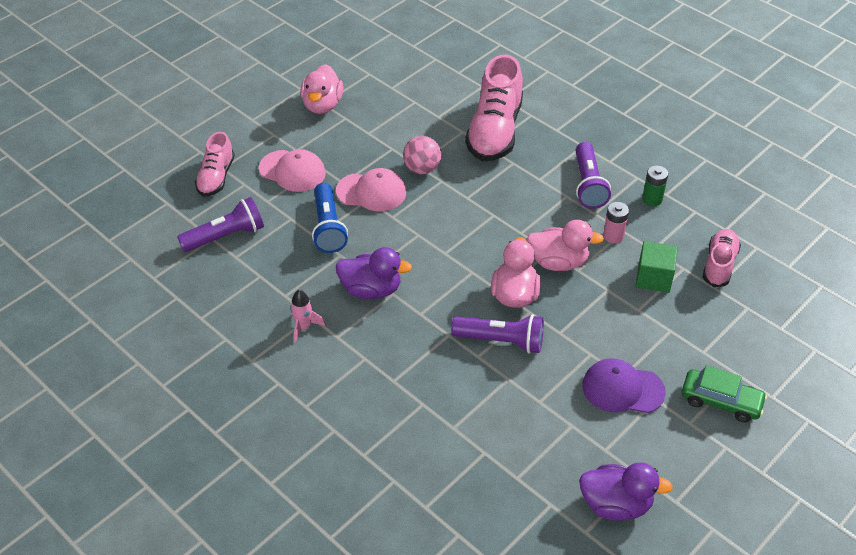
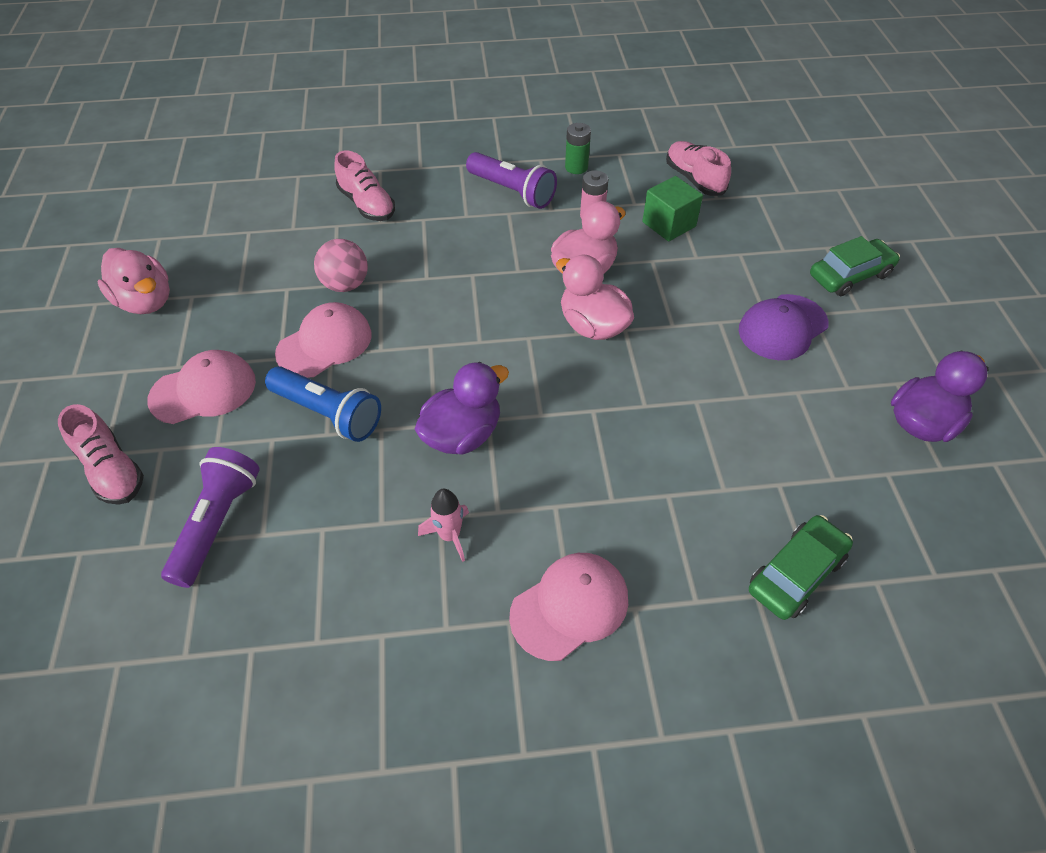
camera: 50 degrees left, 5 degrees up
purple flashlight [451,314,544,354] -> none
pink shoe [465,55,523,161] -> pink shoe [334,151,395,221], size x0.57
none -> pink cap [509,553,628,661]
none -> green car [749,515,853,620]

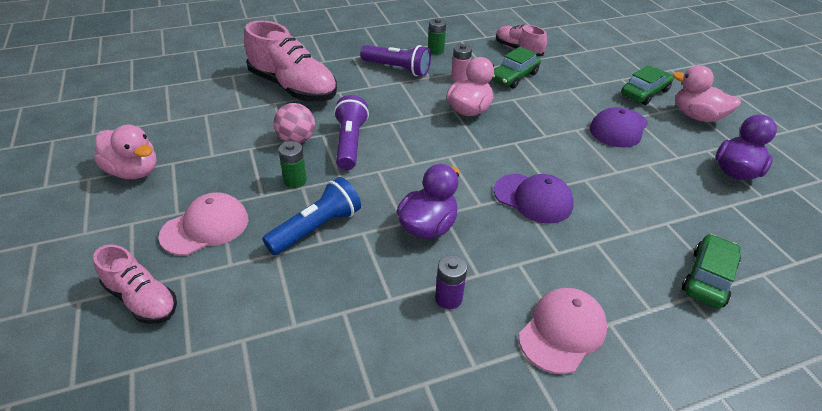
camera: 15 degrees left, 10 degrees down
purple flashlight [161,447,260,588] -> purple flashlight moved to [334,95,369,170]
blue flashlight [265,366,381,442] -> blue flashlight turned 60 degrees counterclockwise [262,177,361,255]
pink cap [275,302,372,378] -> green battery [278,141,307,188]
pink shoe [334,151,395,221] -> pink shoe [244,20,337,101], size x1.74
pink rocket [418,489,469,562] -> purple battery [435,255,467,309]
pink duck [556,255,634,340] -> pink duck moved to [673,65,741,122]
green cube [642,176,703,241] -> green car [491,46,541,89]
none -> purple cap [494,174,574,224]

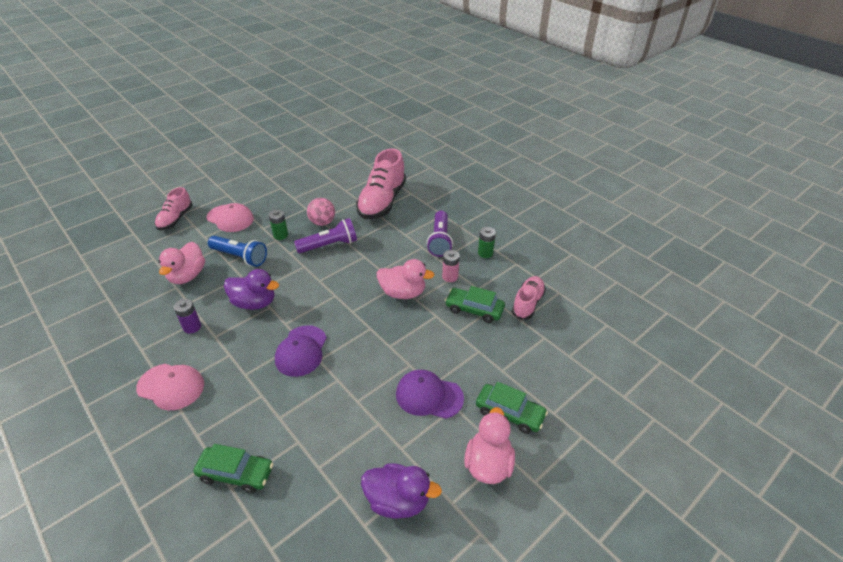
camera: 70 degrees right, 0 degrees up
pink duck [94,124,157,179] -> pink duck moved to [158,242,205,284]

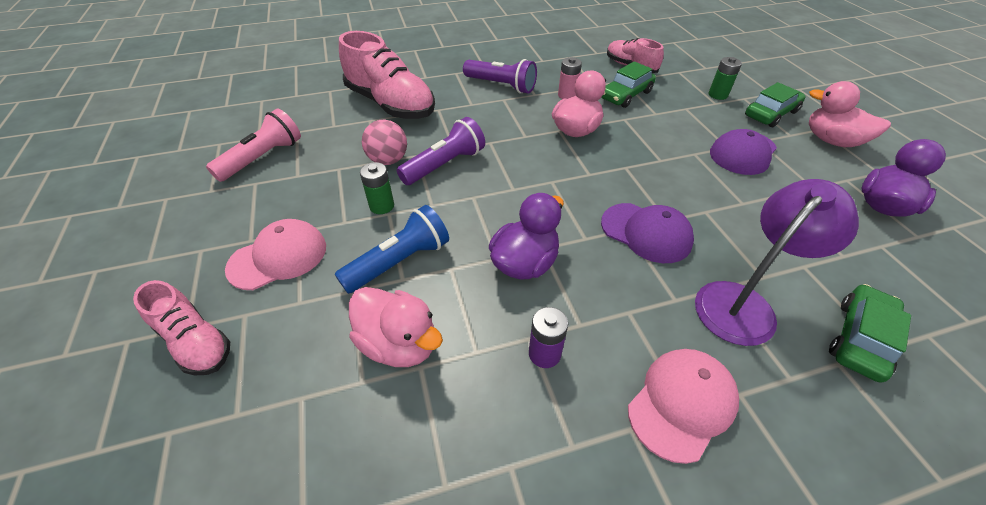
camera: 65 degrees left, 5 degrees up
purple flashlight [294,218,357,253] -> purple flashlight turned 45 degrees clockwise [397,117,485,185]
green battery [478,227,496,258] -> green battery moved to [709,57,742,100]
none -> pink flashlight [206,108,301,182]
none -> purple lamp [695,179,859,346]

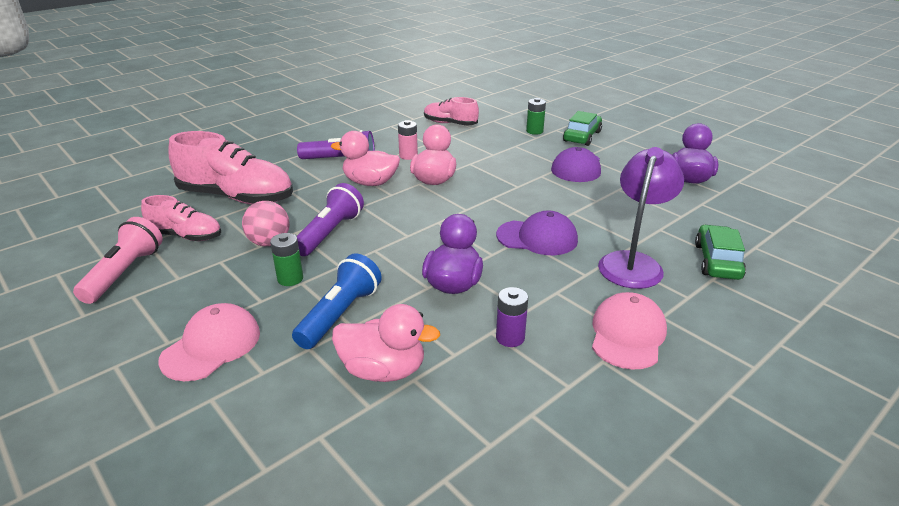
camera: 25 degrees left, 15 degrees down
pink shoe [133,280,230,375] -> pink shoe moved to [141,195,221,241]
green car [601,61,656,108] -> none
pink duck [809,81,891,147] -> pink duck moved to [331,131,400,186]

